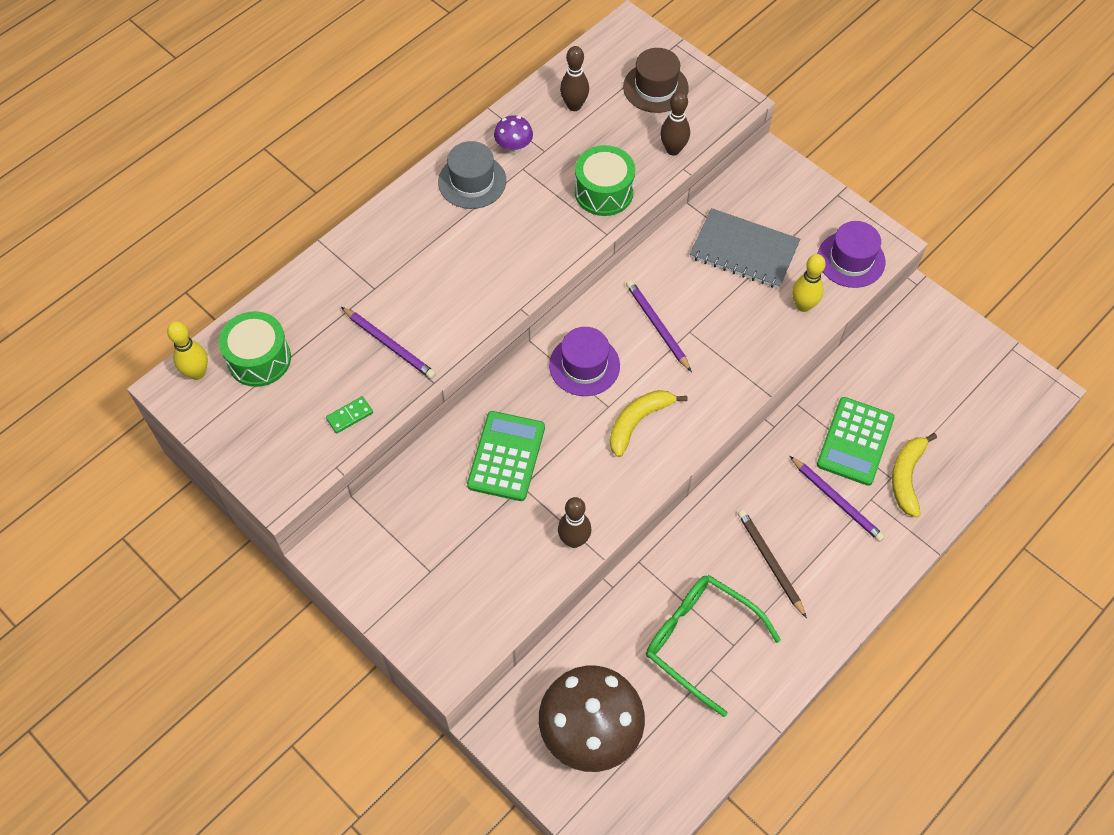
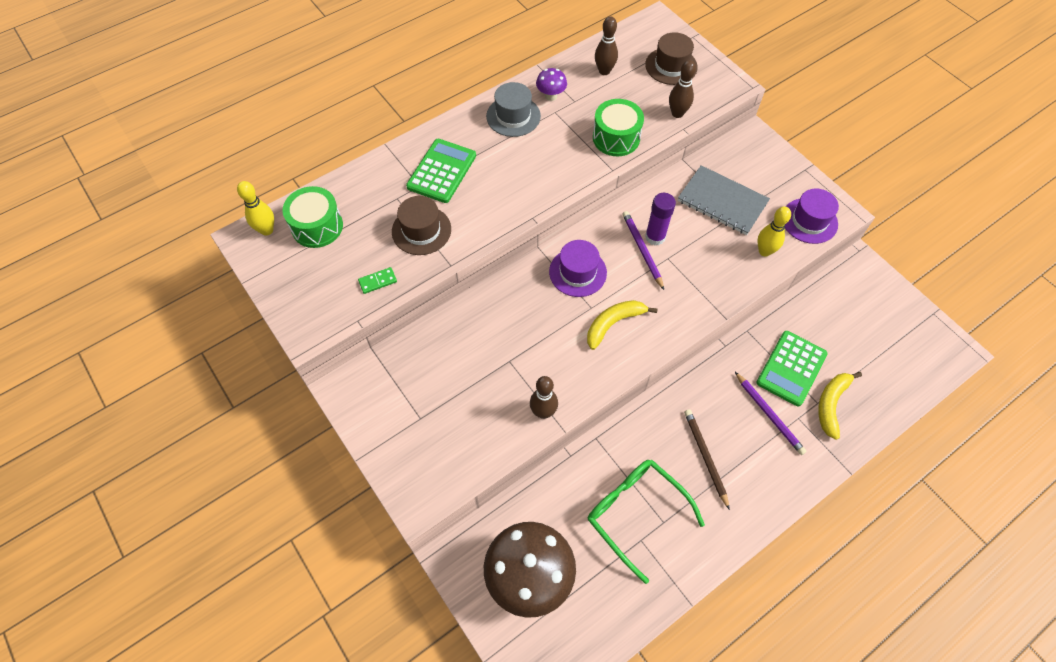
camera: 10 degrees right, 0 degrees up
purple pencil [341,307,436,379] -> brown hat [392,196,451,255]
green calculator [467,411,545,501] -> green calculator moved to [406,139,476,203]
none -> purple glue stick [645,193,676,246]

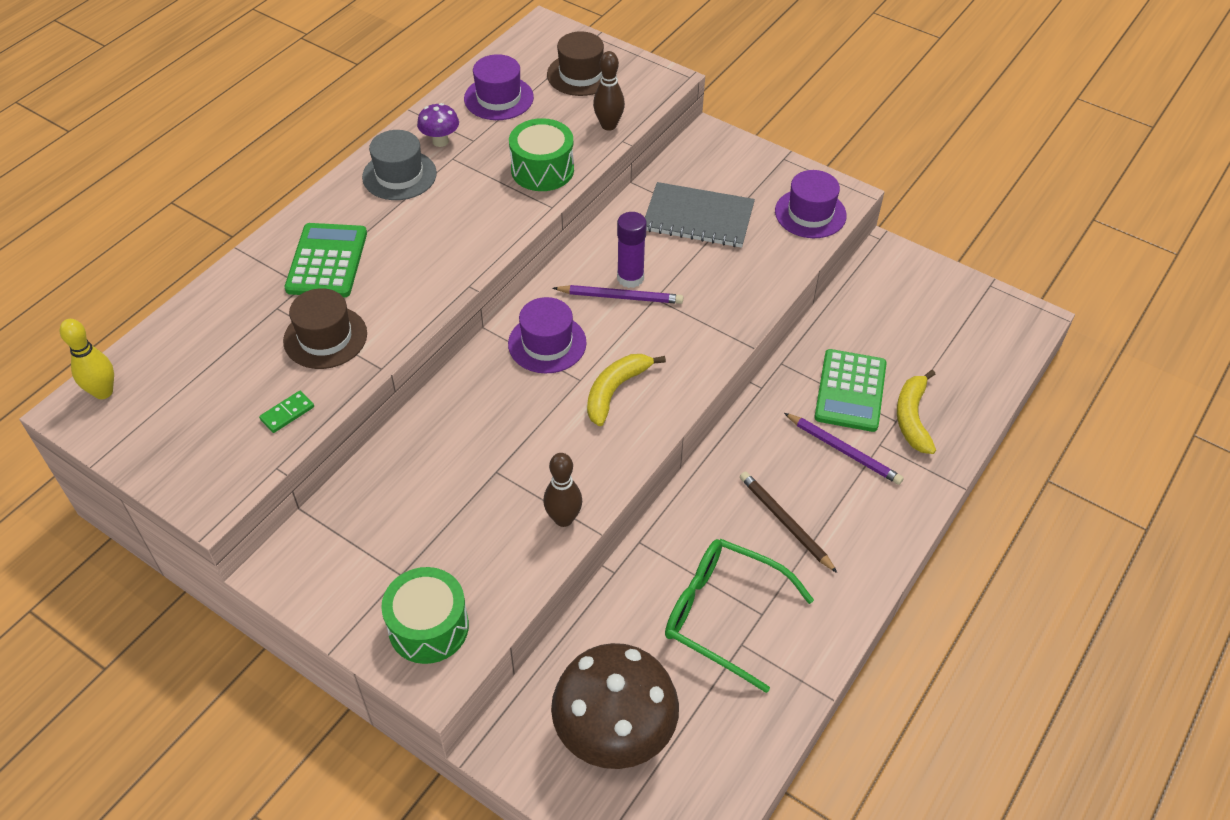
camera: 20 degrees left, 10 degrees down
green drum [282,186,343,248] -> green drum moved to [381,567,469,664]
brown bowling pin [595,16,618,75] -> purple hat [464,54,534,120]
purple pencil [622,211,664,290] -> purple pencil turned 135 degrees clockwise [553,285,683,304]
yellow bowling pin [757,206,791,257] -> none

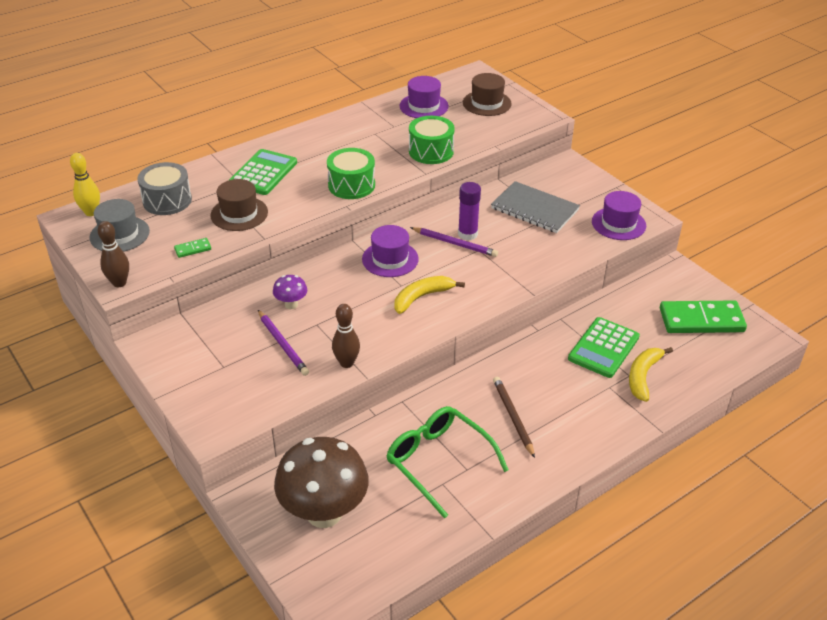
camera: 20 degrees right, 10 degrees down
grey hat [362,130,437,200] -> grey hat moved to [90,199,150,252]
green drum [381,567,469,664] -> green drum moved to [327,148,375,199]
purple mushroom [417,103,459,147] -> purple mushroom moved to [273,275,307,309]
brown bowling pin [593,51,625,131] -> brown bowling pin moved to [98,221,129,287]
purple pencil [784,413,904,485] -> purple pencil moved to [258,310,309,376]
none -> grey drum [138,162,192,215]
none -> green domino [660,300,747,333]

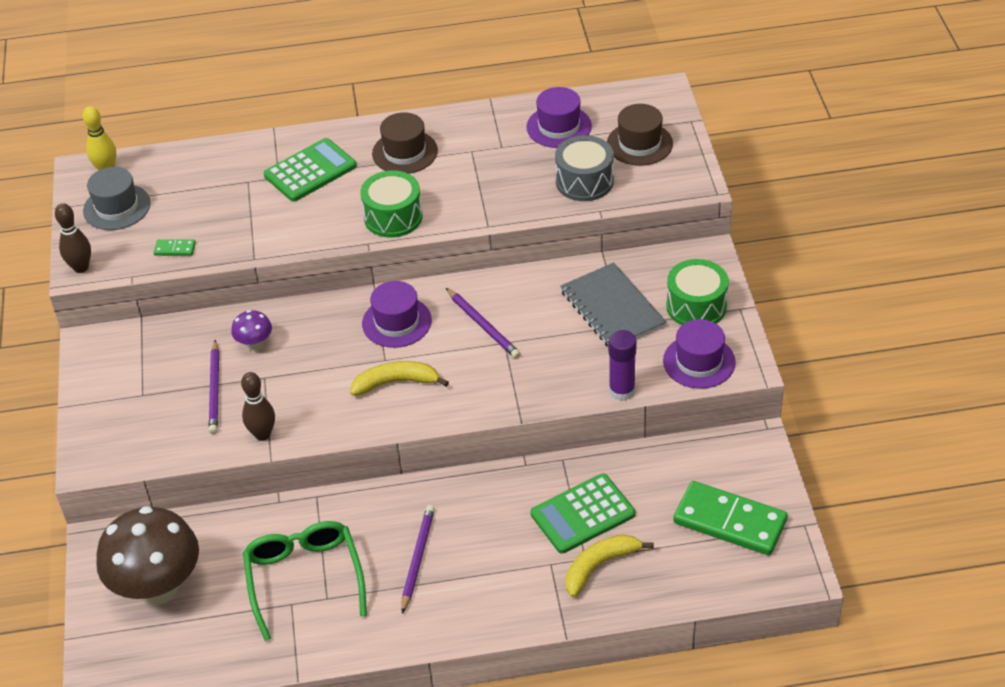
camera: 30 degrees right, 5 degrees up
grey drum [138,162,192,215] -> grey drum moved to [555,135,614,201]
brown hat [210,179,268,231] -> brown hat moved to [372,112,438,174]
green drum [409,116,455,164] -> green drum moved to [666,259,729,325]
purple glue stick [458,182,481,240] -> purple glue stick moved to [608,330,636,401]
brown pencil [493,377,535,458] -> purple pencil [401,505,435,614]

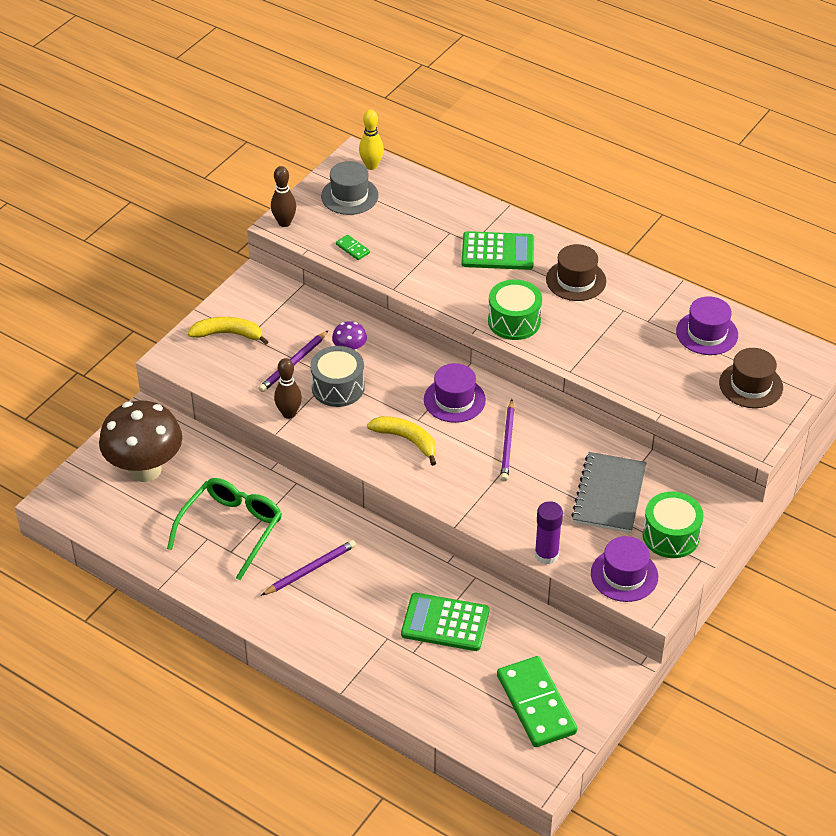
camera: 40 degrees right, 0 degrees up
grey drum [555,135,614,201] -> grey drum moved to [310,346,365,407]
yellow banana [566,534,654,597] -> yellow banana moved to [188,317,269,345]

